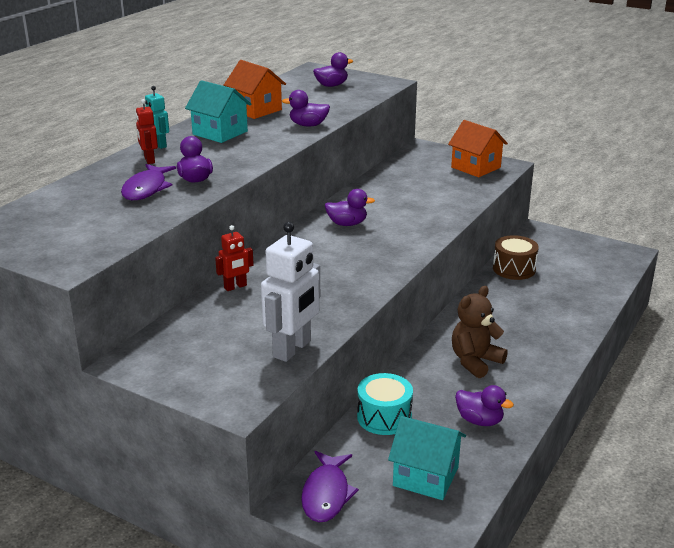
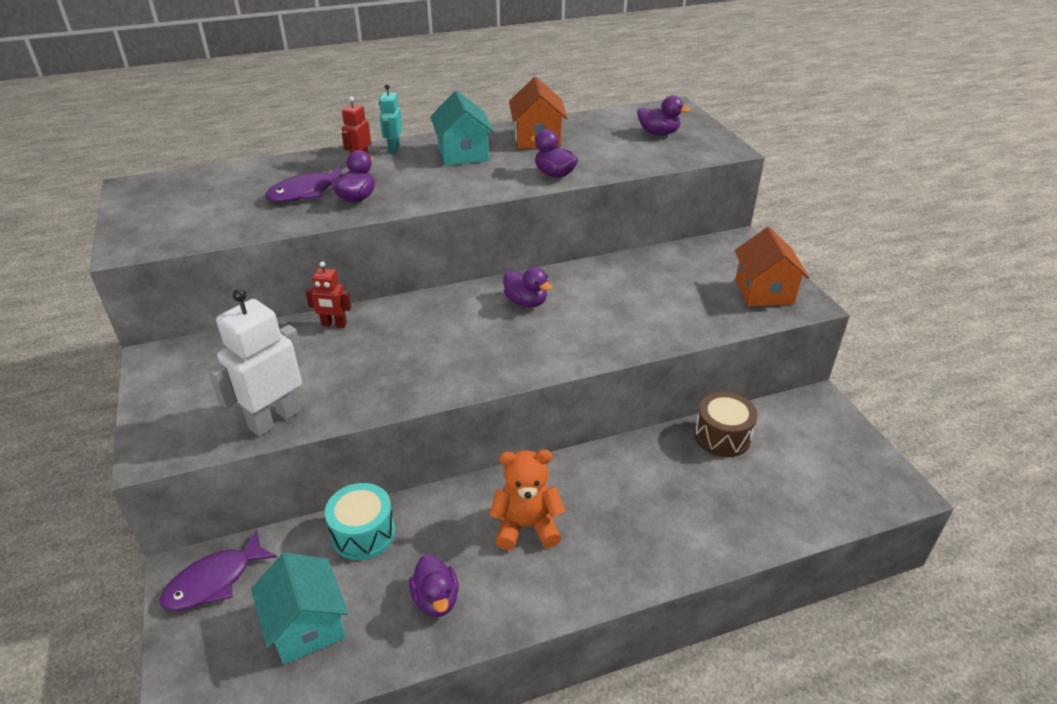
camera: 40 degrees right, 10 degrees up
white robot [261,222,320,362] -> white robot turned 150 degrees clockwise [207,288,304,437]
brown teddy bear [452,286,508,378] -> orange teddy bear [490,450,565,550]

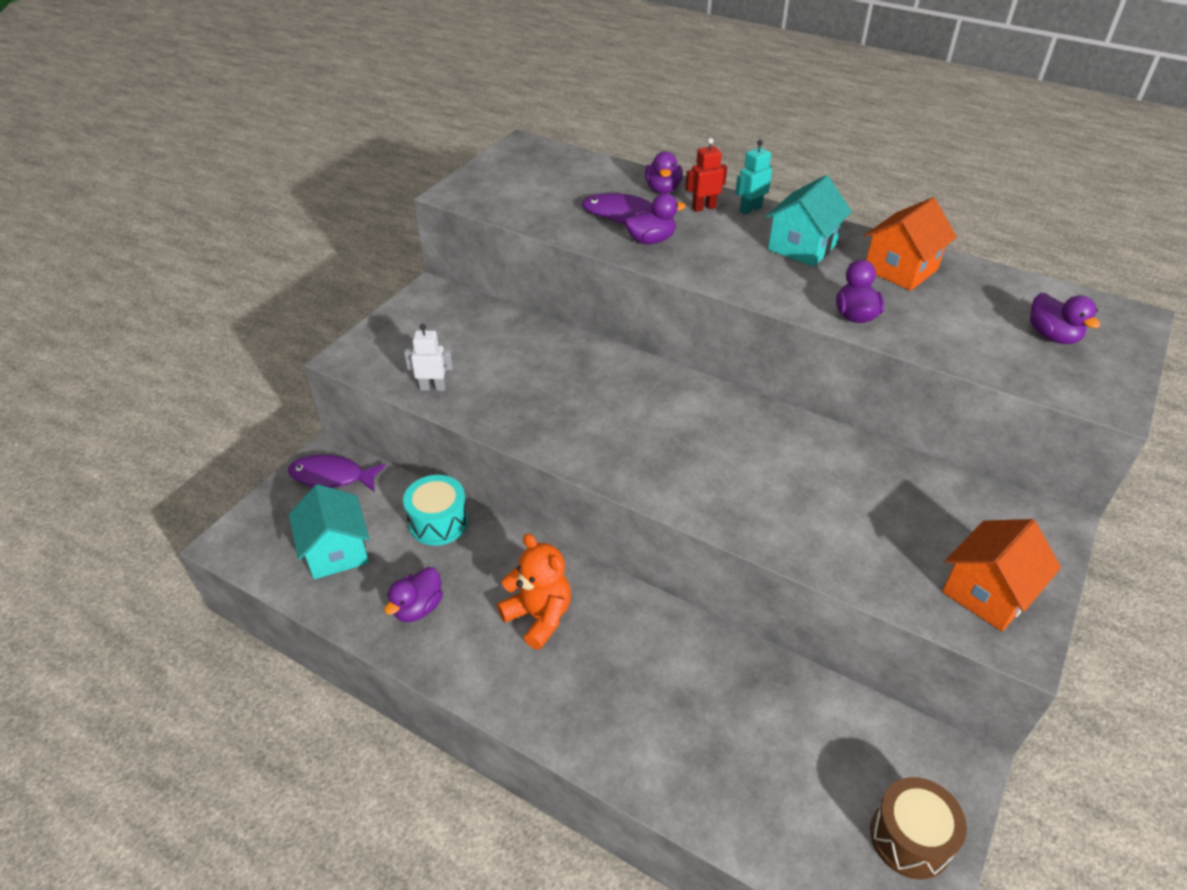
camera: 50 degrees right, 5 degrees up
white robot [207,288,304,437] -> white robot [404,324,453,391], size x0.54
turquoise house [251,552,348,664] -> turquoise house turned 45 degrees counterclockwise [289,484,370,579]
red robot [305,261,351,328] -> none
purple duck [503,267,552,307] -> purple duck moved to [645,151,683,193]
brown drum [694,392,758,457] -> brown drum moved to [870,777,967,879]

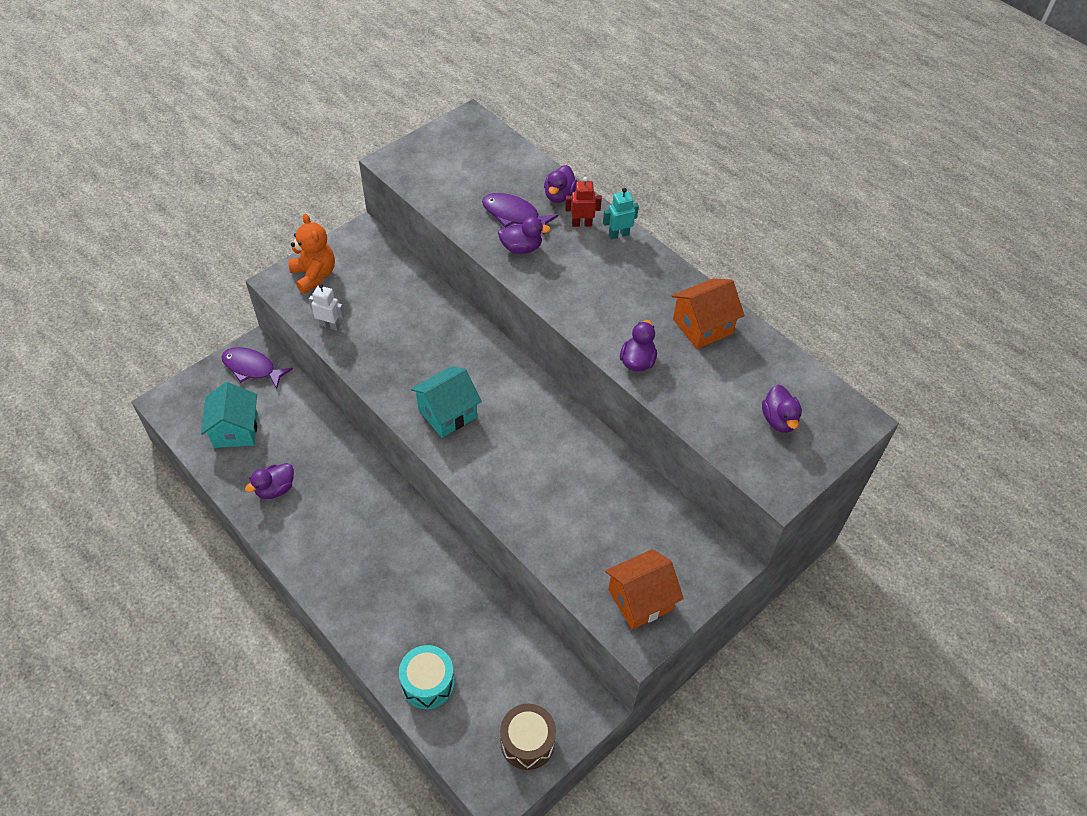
camera: 15 degrees right, 10 degrees up
turquoise drum [403,475,468,546] -> turquoise drum moved to [399,645,455,709]
orange teddy bear [497,533,571,650] -> orange teddy bear moved to [288,214,335,294]
turquoise house [766,175,852,267] -> turquoise house moved to [411,366,482,438]

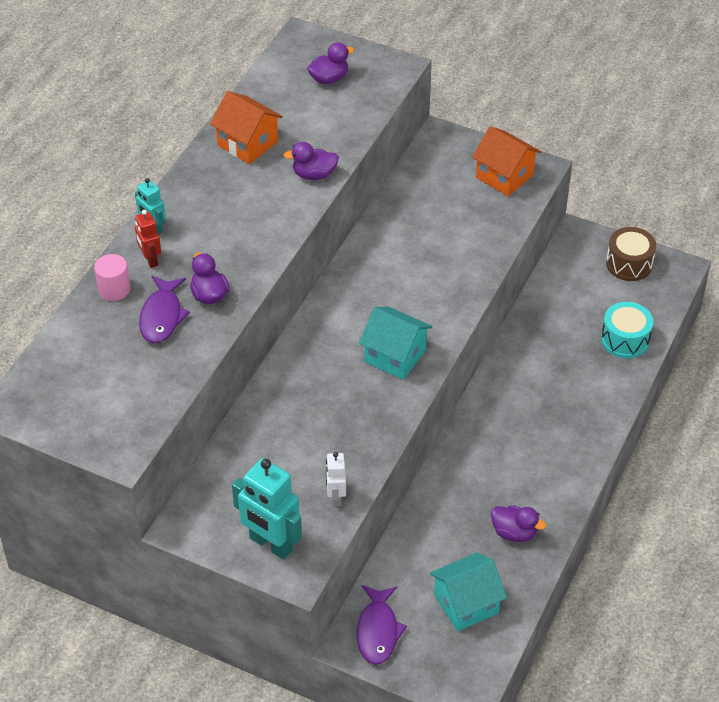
camera: 110 degrees left, 5 degrees down
orange teddy bear [288,214,335,294] -> turquoise robot [232,458,302,560]
purple duck [544,165,577,203] -> pink cylinder [94,254,130,301]

